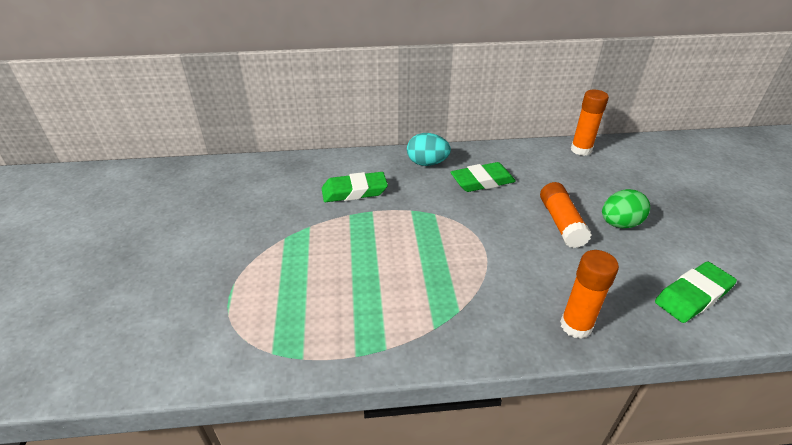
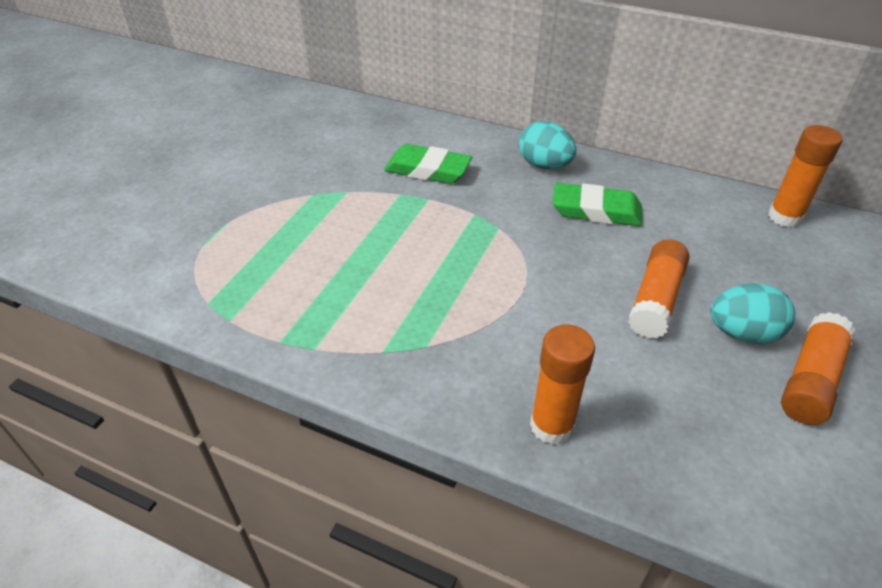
camera: 30 degrees right, 5 degrees up
green egg [602,189,650,228] -> turquoise egg [710,283,795,344]
green eraser [655,262,737,323] -> none
none -> orange glue stick [781,312,855,425]

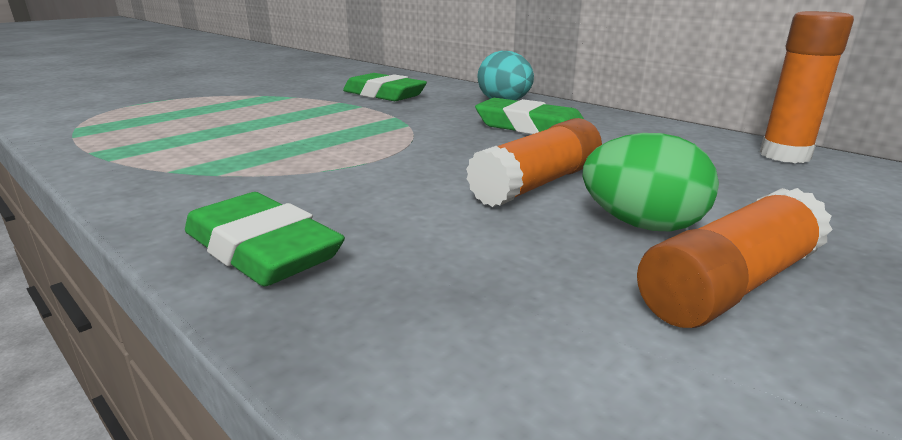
camera: 20 degrees right, 20 degrees down
orange glue stick [530,324,595,445] -> green eraser [185,192,345,286]
turquoise egg [710,283,795,344] -> green egg [582,133,719,231]

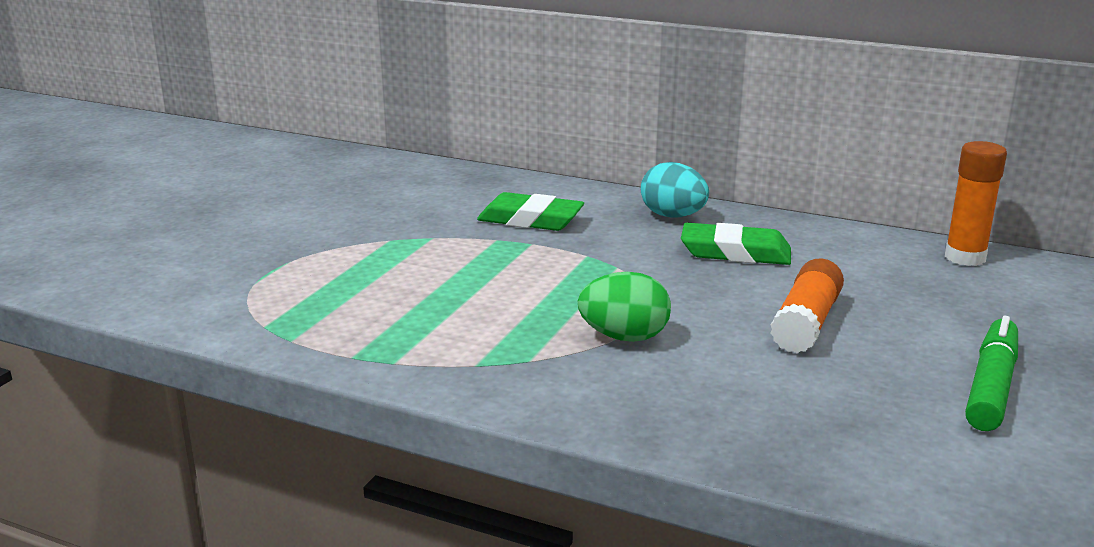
camera: 20 degrees left, 0 degrees up
green eraser [185,192,345,286] -> none
green egg [582,133,719,231] -> green egg moved to [578,272,671,342]
orange glue stick [637,188,833,328] -> green marker [965,316,1018,431]

